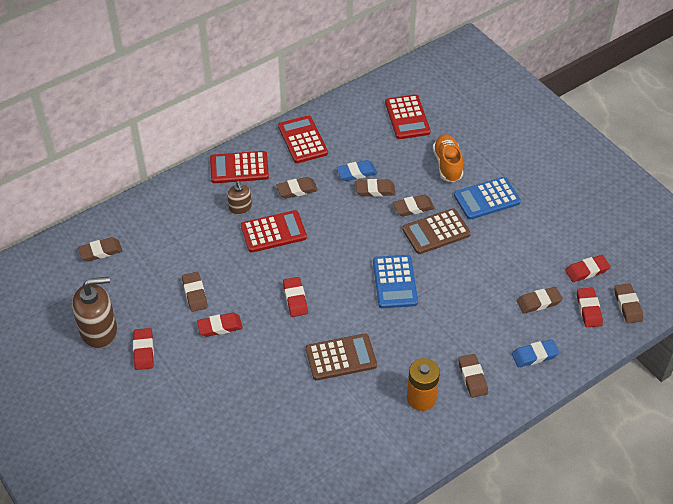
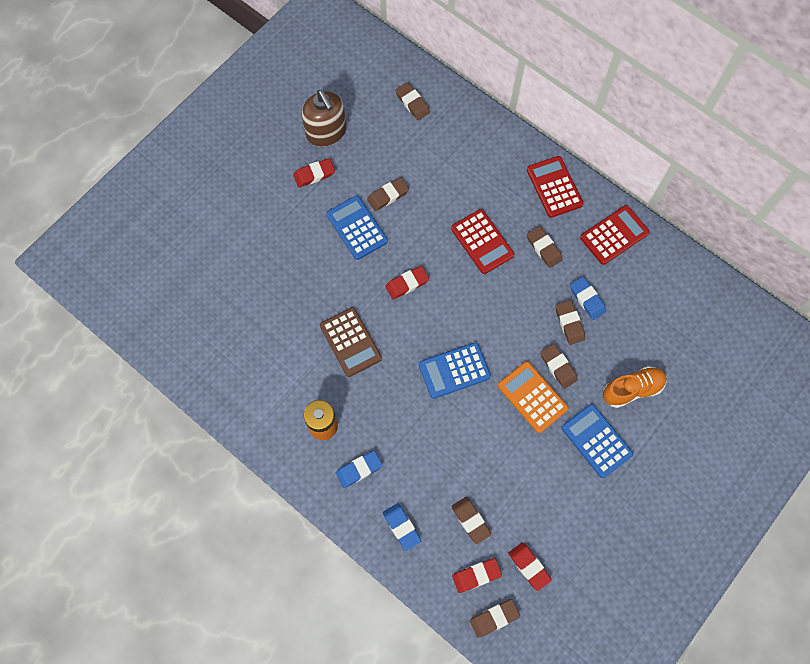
camera: 75 degrees right, 20 degrees up
red eraser [197,313,243,337] -> blue calculator [326,196,388,260]
brown soap dispenser [227,181,252,214] -> none
red calculator [385,94,431,139] -> none
brown calculator [402,208,471,254] -> orange calculator [498,361,569,433]
brown eraser [458,354,488,398] -> blue eraser [336,451,383,488]

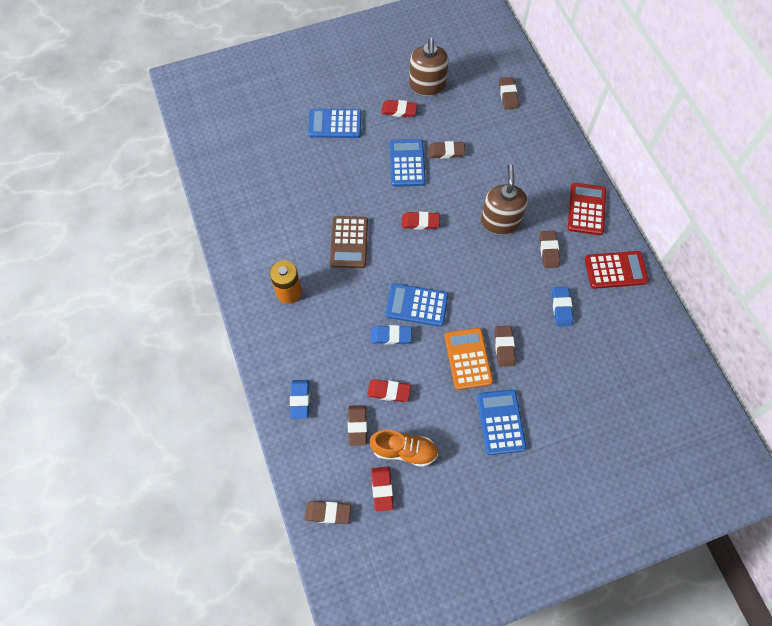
camera: 30 degrees right, 5 degrees down
blue eraser [336,451,383,488] -> blue eraser moved to [371,325,412,345]
red calculator [451,209,514,274] -> brown soap dispenser [481,164,528,235]
red eraser [452,558,502,593] -> red eraser moved to [367,379,411,402]
brown eraser [555,300,585,345] -> none
orange shoe [602,366,667,408] -> orange shoe moved to [369,430,438,467]
none -> blue calculator [308,109,362,138]

